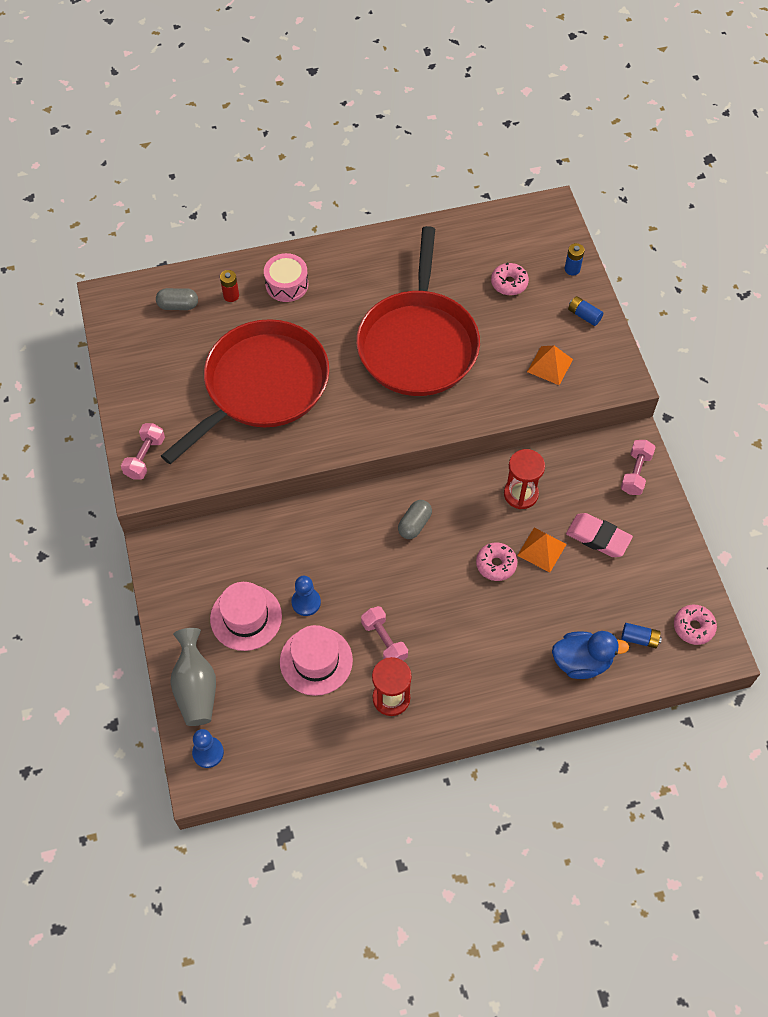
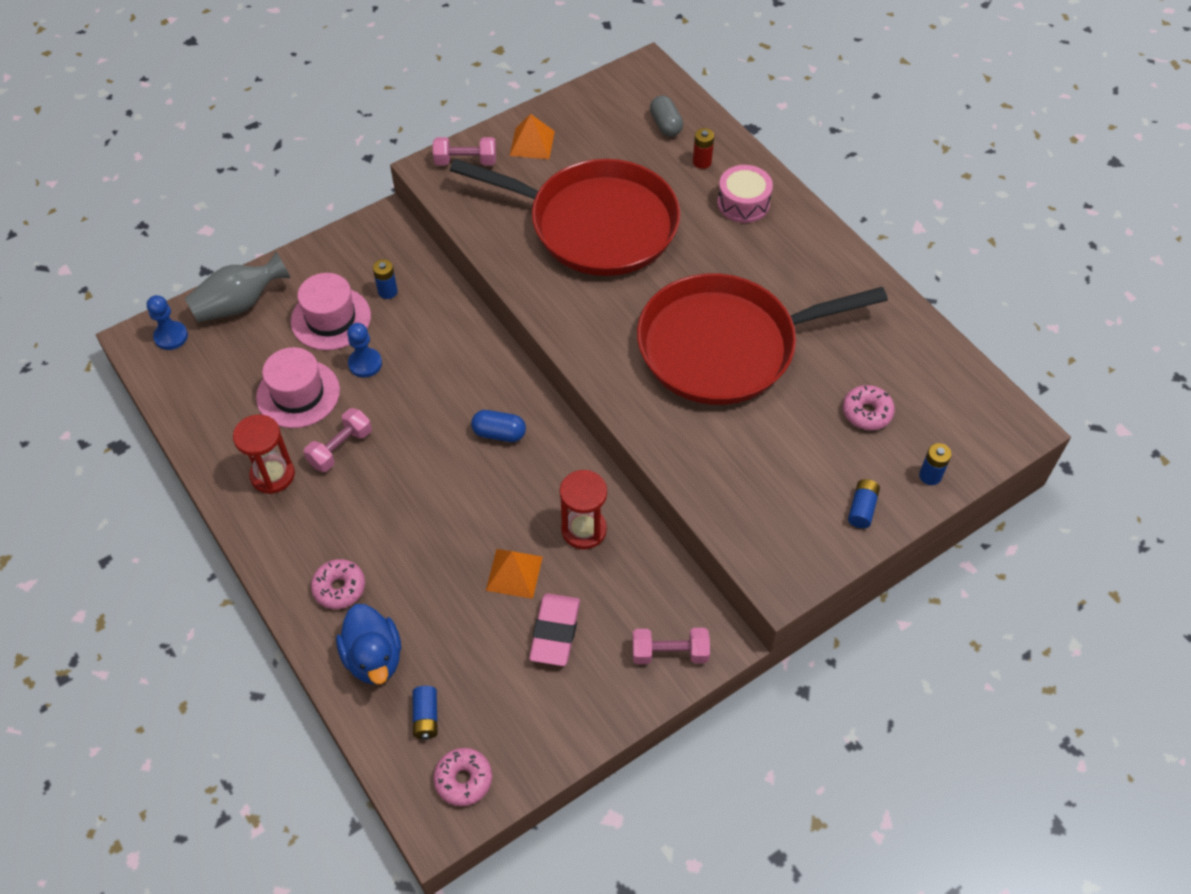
camera: 70 degrees right, 5 degrees down
grey capsule [398,500,432,539] -> blue capsule [471,410,526,442]
pink donut [476,542,517,581] -> pink donut moved to [311,559,365,609]
orange pyramid [527,346,573,385] -> orange pyramid moved to [510,114,555,159]
none -> blue battery [373,259,398,299]

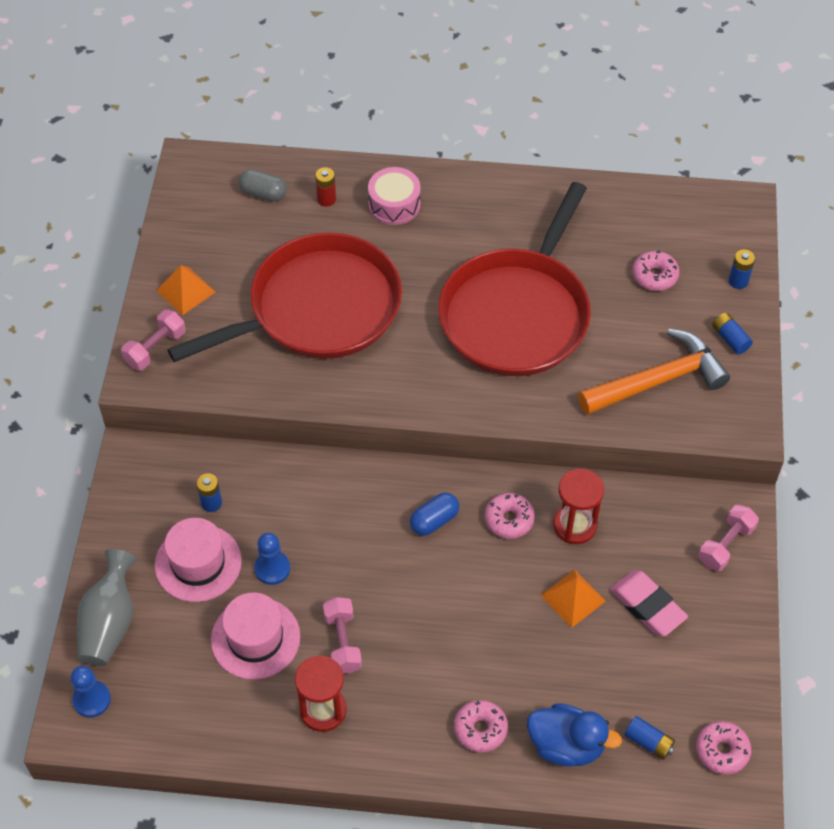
camera: 50 degrees left, 0 degrees up
none -> pink donut [485,493,535,539]
none -> orange hammer [578,329,730,415]

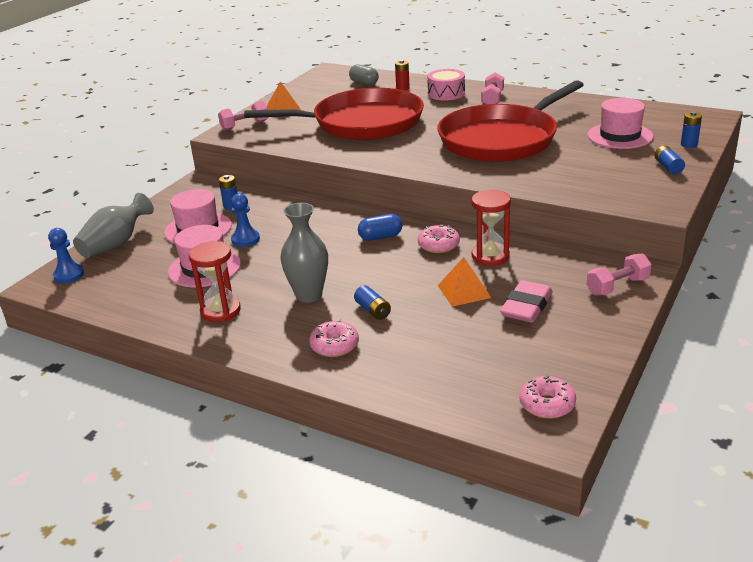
camera: 25 degrees right, 25 degrees down
pink dumbbell [323,597,362,674] -> pink dumbbell moved to [481,72,504,104]
blue duck [527,703,622,767] -> none
orange hammer [578,329,730,415] -> none
pink eraser [610,570,688,636] -> pink eraser turned 45 degrees clockwise [500,280,553,323]
blue battery [625,716,675,760] -> blue battery moved to [354,285,391,320]
pink donut [632,250,679,291] -> pink hat [587,98,654,149]
none -> grey vase [280,203,328,303]

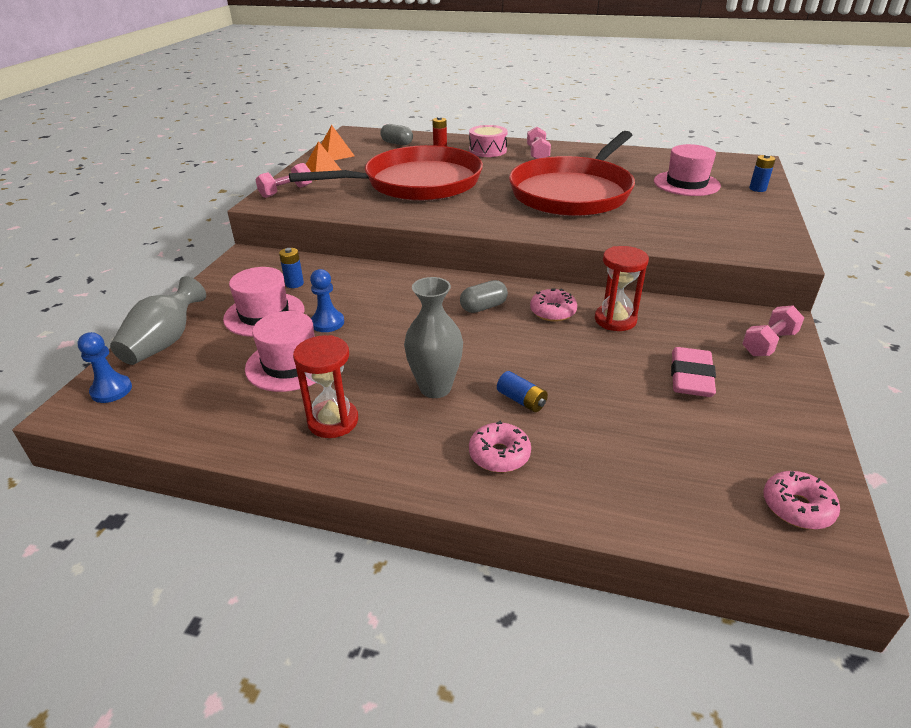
camera: 15 degrees left, 5 degrees up
blue capsule [358,214,402,241] -> grey capsule [460,280,508,313]
orange pyramid [438,257,491,307] -> orange pyramid moved to [321,125,355,160]
blue battery [655,146,685,174] -> none

